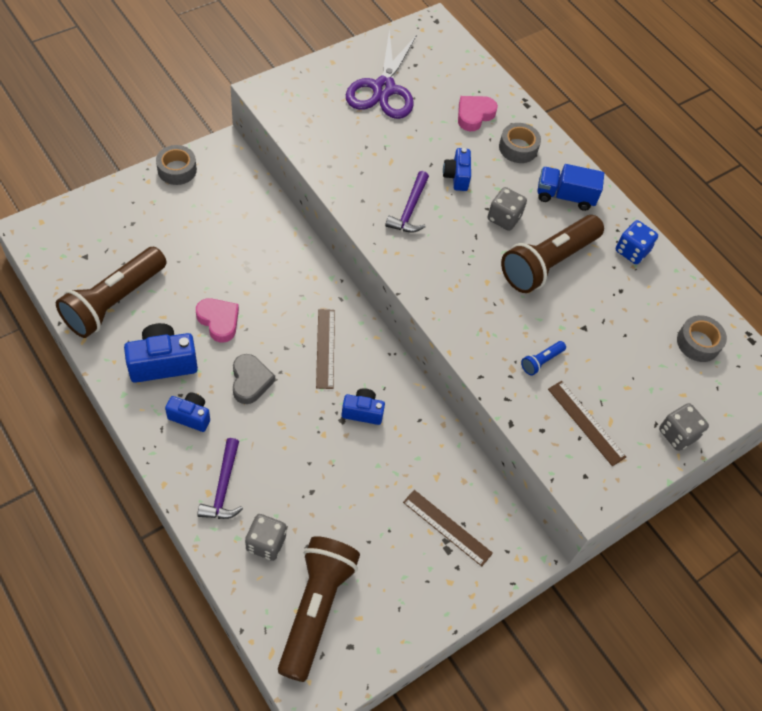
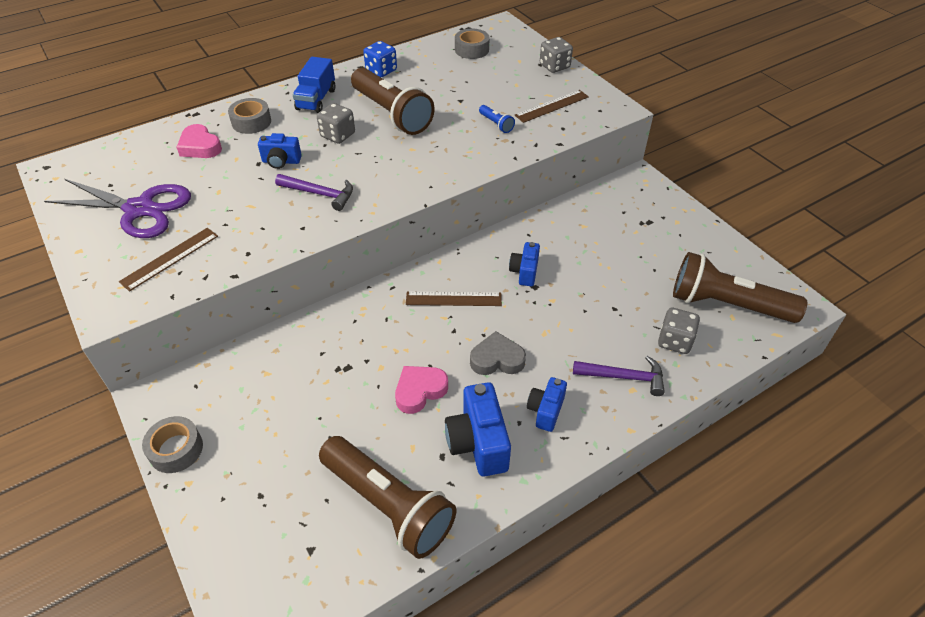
camera: 80 degrees left, 10 degrees down
brown ruler [403,490,493,567] -> brown ruler moved to [119,228,218,292]

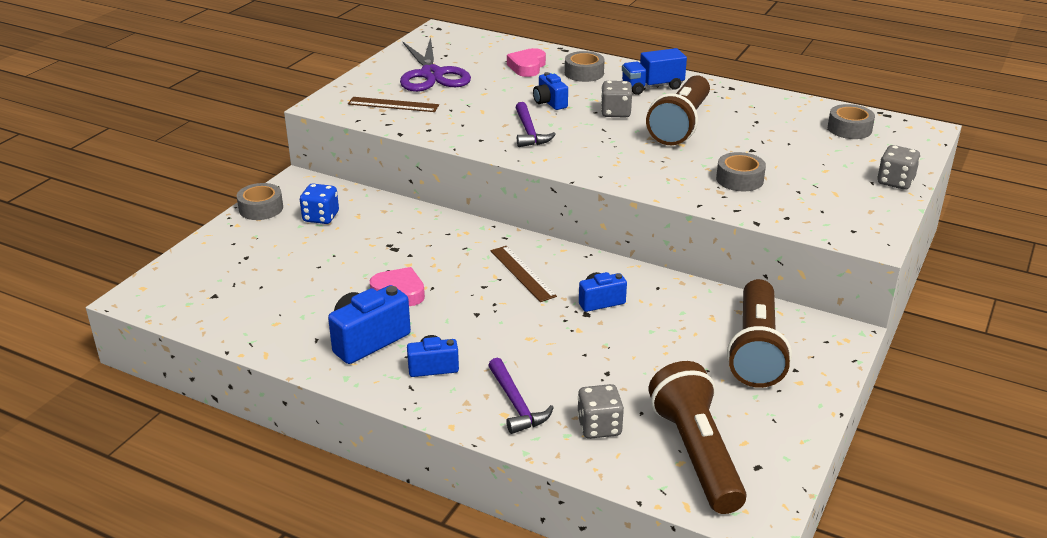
camera: 60 degrees right, 15 degrees down
brown flashlight [319,436,456,559] -> brown flashlight moved to [727,279,792,388]
blue dice [363,41,397,77] -> blue dice moved to [300,184,339,224]
grey heart [470,331,526,375] -> none
blue flashlight [479,105,515,133] -> grey tape [716,152,766,191]
brown ruler [515,90,589,123] -> none

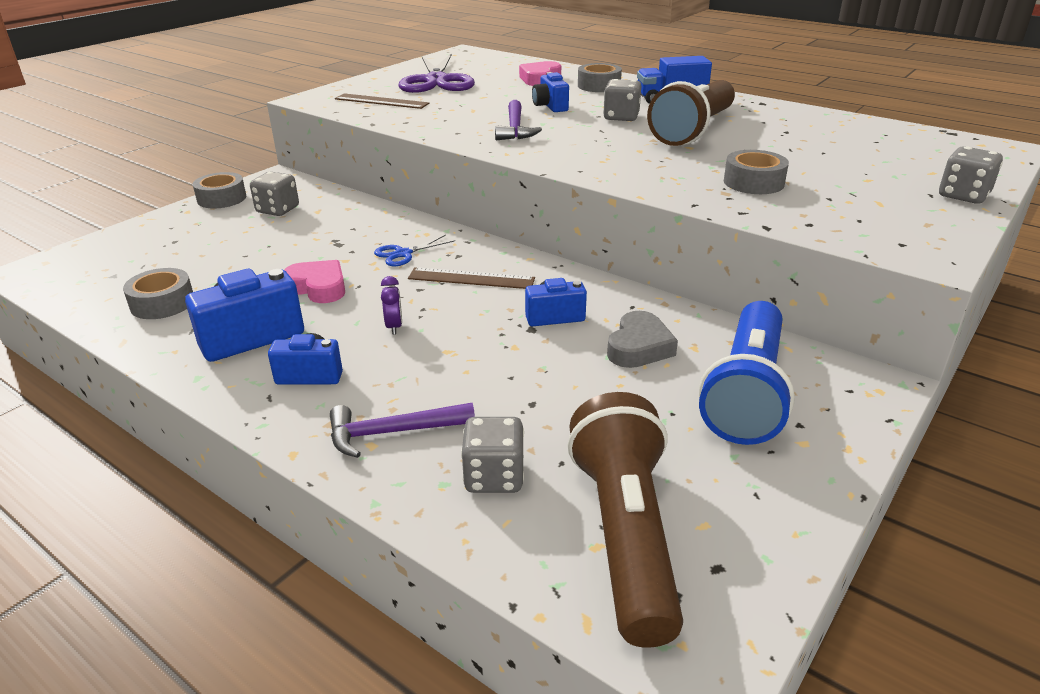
camera: 10 degrees right, 0 degrees up
blue dice [300,184,339,224] -> grey dice [250,172,299,216]
purple hammer [488,357,554,434] -> purple hammer turned 90 degrees clockwise [330,403,475,458]
brown ruler [490,246,557,302] -> brown ruler turned 60 degrees counterclockwise [408,267,535,289]
brown flashlight [727,279,792,388] -> blue flashlight [699,301,795,445]
grey tape [828,104,875,139] -> grey tape moved to [123,268,193,319]
none -> blue scissors [374,235,455,266]
none -> purple clock [381,276,402,335]
none -> grey heart [607,311,678,368]

